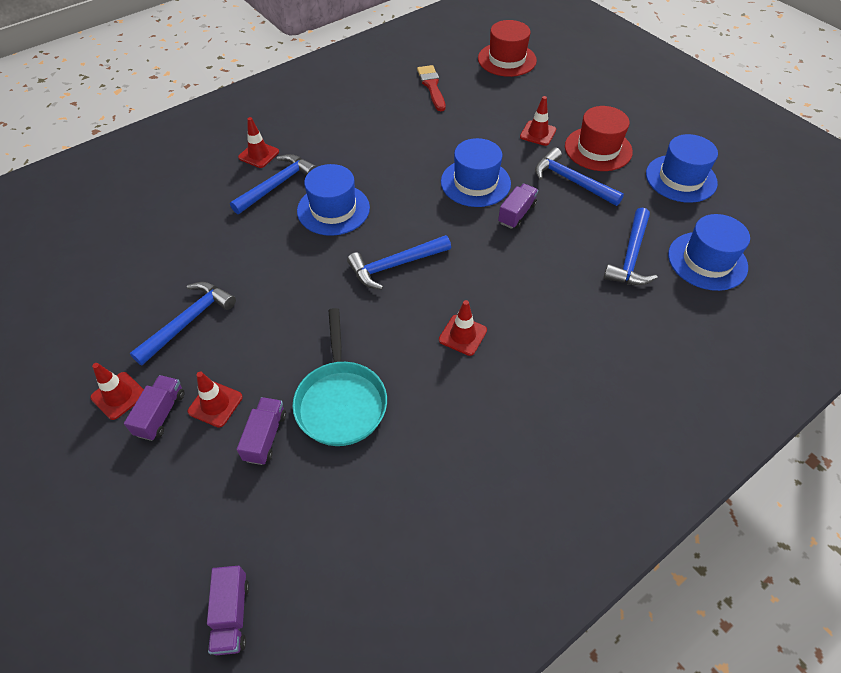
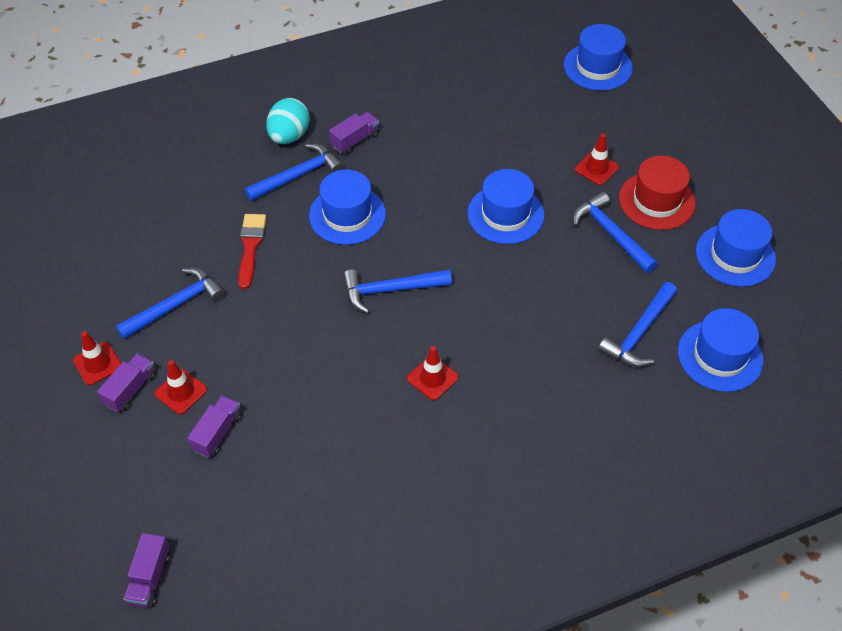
camera: 15 degrees right, 0 degrees up
red traffic cone [238,117,279,168] -> turquoise egg [266,98,310,144]
turquoise pan [292,308,387,446] -> none
red brush [417,65,445,111] -> red brush moved to [238,214,266,289]
red hat [478,20,537,77] -> blue hat [564,24,633,91]
purple truck [498,184,538,229] -> purple truck moved to [329,112,379,154]

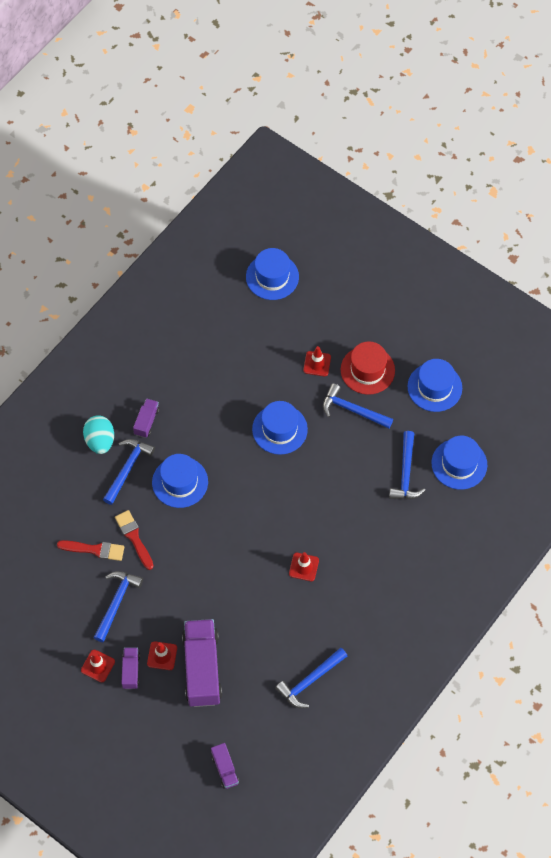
camera: 30 degrees left, 10 degrees up
purple truck [187,396,242,458] -> purple truck [182,619,222,707], size x2.07
blue hammer [343,269,452,313] -> blue hammer moved to [275,648,347,708]
none -> red brush [57,540,124,561]

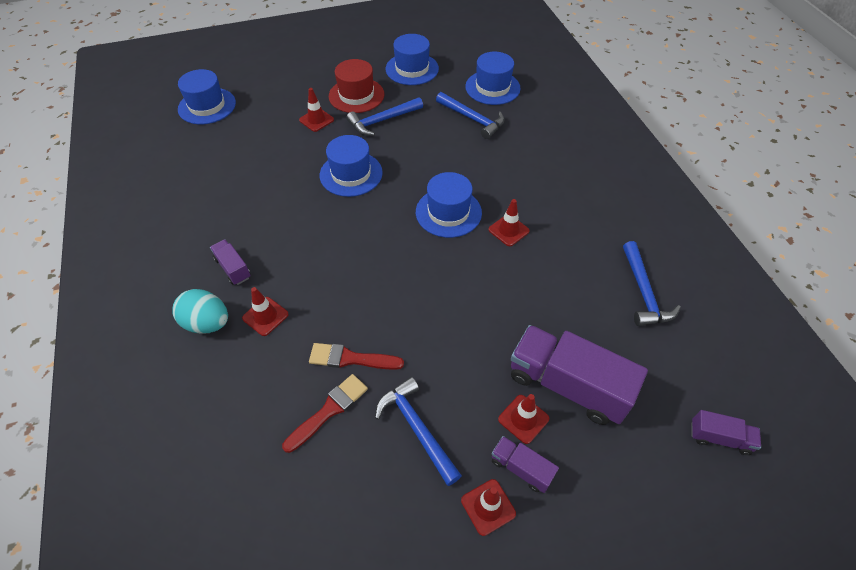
camera: 55 degrees left, 10 degrees down
blue hammer [103,439,155,505] -> red traffic cone [242,287,289,336]
blue hat [152,454,208,508] -> blue hat moved to [416,172,482,238]

